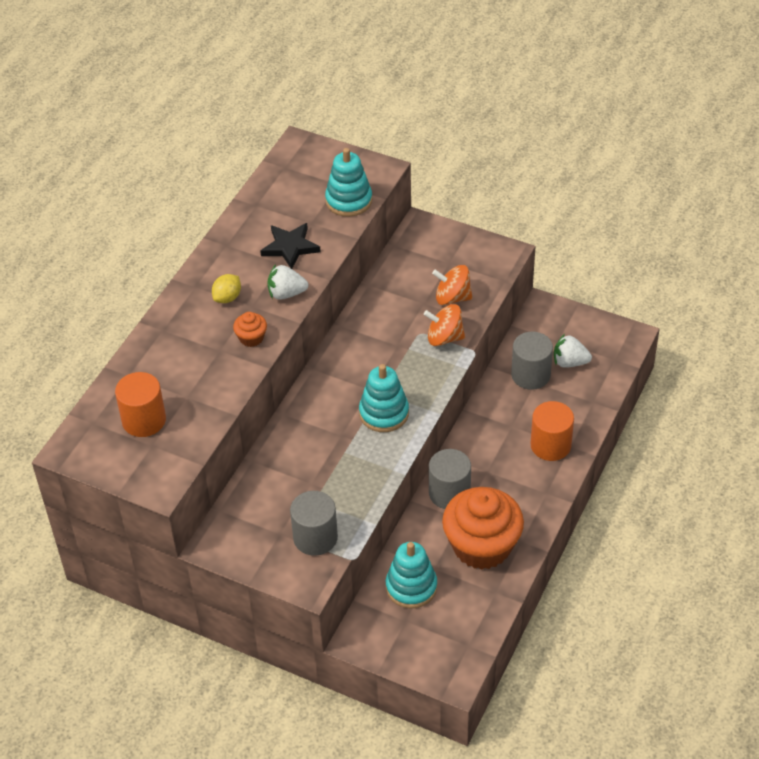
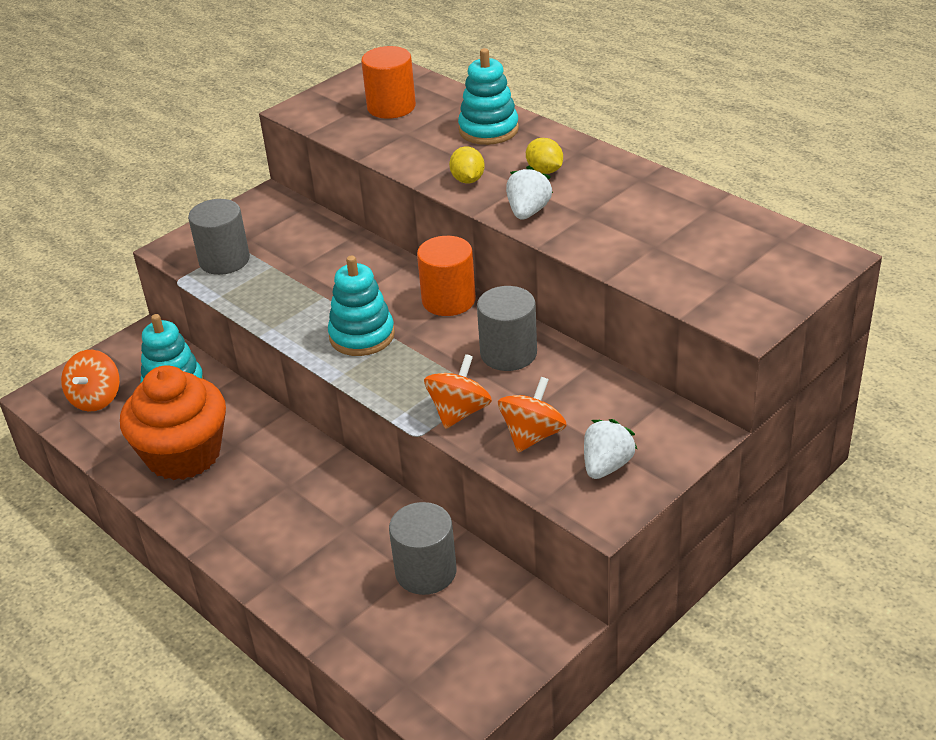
camera: 110 degrees right, 10 degrees down
orange cupcake [233,312,267,347] -> yellow lemon [449,146,485,184]
black star [260,223,320,269] -> none
turquoise stacking toy [325,148,372,217] -> turquoise stacking toy moved to [458,48,519,145]
grey cylinder [429,449,471,509] -> grey cylinder moved to [477,286,537,371]
orange cylinder [530,401,574,461] -> orange cylinder moved to [417,236,476,316]
white strawberry [554,334,592,368] -> white strawberry moved to [584,419,637,479]
none -> orange spinning top [61,350,120,412]

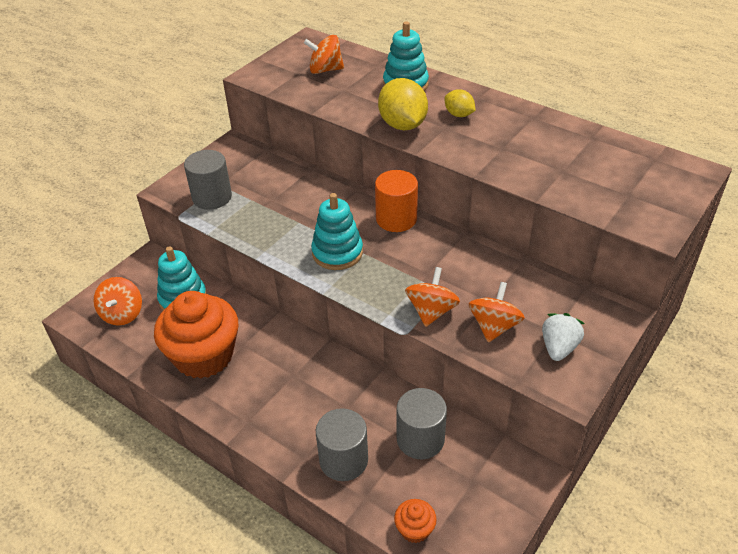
camera: 10 degrees left, 5 degrees up
orange cylinder [361,46,416,119] -> orange spinning top [304,35,344,74]
yellow lemon [449,146,485,184] -> yellow lemon [378,78,428,130], size x1.80
grey cylinder [477,286,537,371] -> grey cylinder moved to [316,408,368,481]
white strawberry [506,166,553,219] -> none
none -> orange cupcake [394,499,437,543]

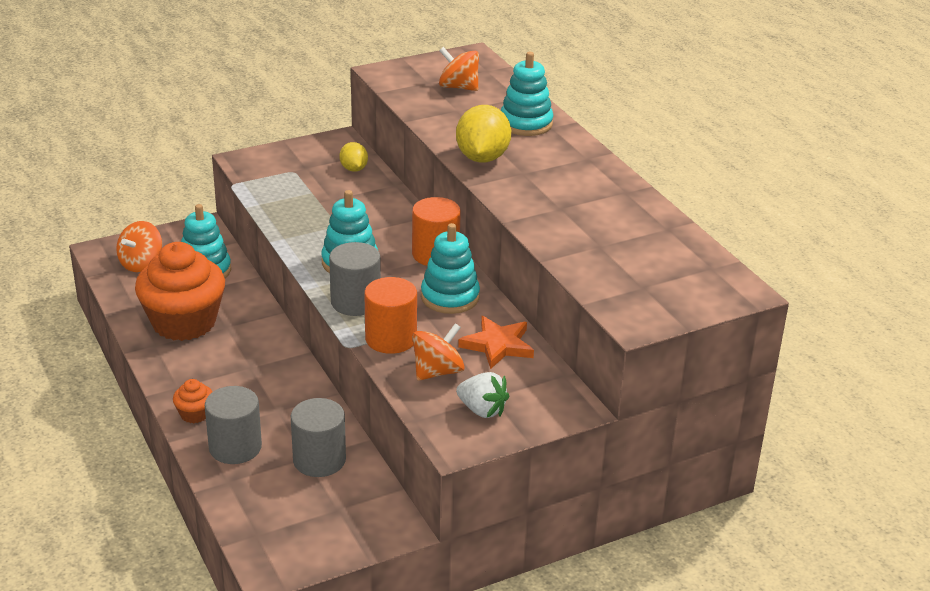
camera: 25 degrees right, 10 degrees down
grey cylinder [184,150,232,210] -> grey cylinder moved to [329,242,381,316]
orange cupcake [394,499,437,543] -> orange cupcake moved to [173,379,212,423]
orange spinning top [405,267,460,327] -> orange cylinder [364,277,417,354]
yellow lemon [445,89,476,117] -> yellow lemon moved to [339,142,368,172]
white strawberry [542,313,585,361] -> white strawberry turned 75 degrees clockwise [456,372,509,418]
none -> turquoise stacking toy [421,223,480,314]
none -> orange star [458,316,534,369]

